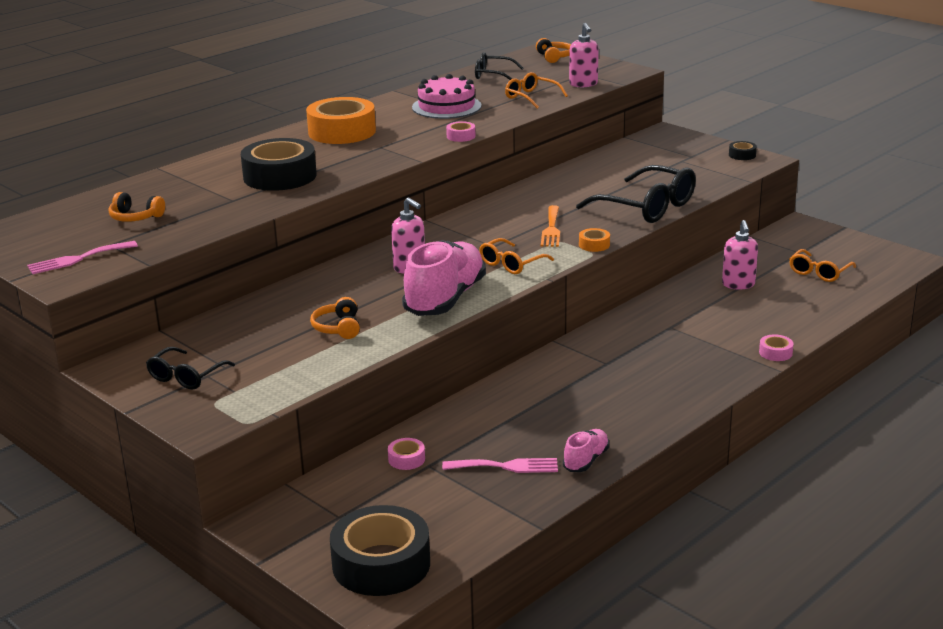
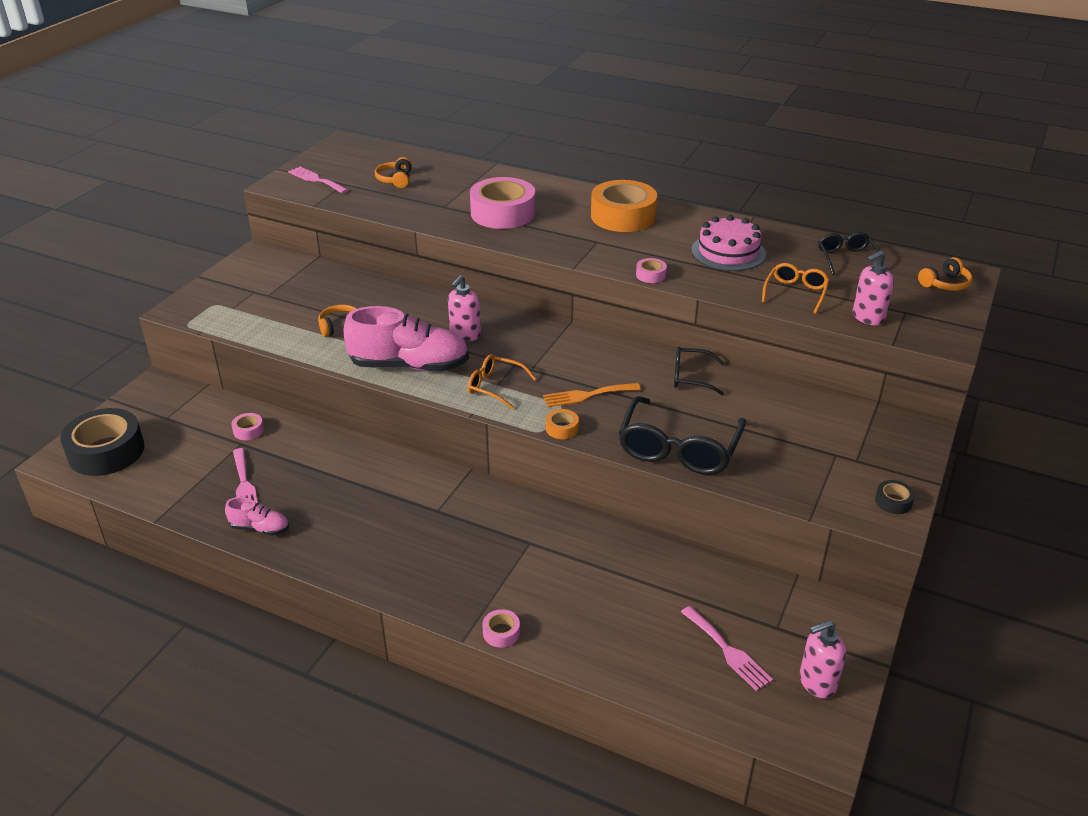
camera: 70 degrees right, 10 degrees up
black glasses [146,347,235,390] -> black glasses moved to [674,347,725,396]
black tape [241,138,317,191] -> pink tape [470,177,535,229]
pink soap dispenser [722,220,758,290] -> pink soap dispenser moved to [799,620,846,698]
orange glasses [789,249,856,282] -> pink fork [681,606,773,691]

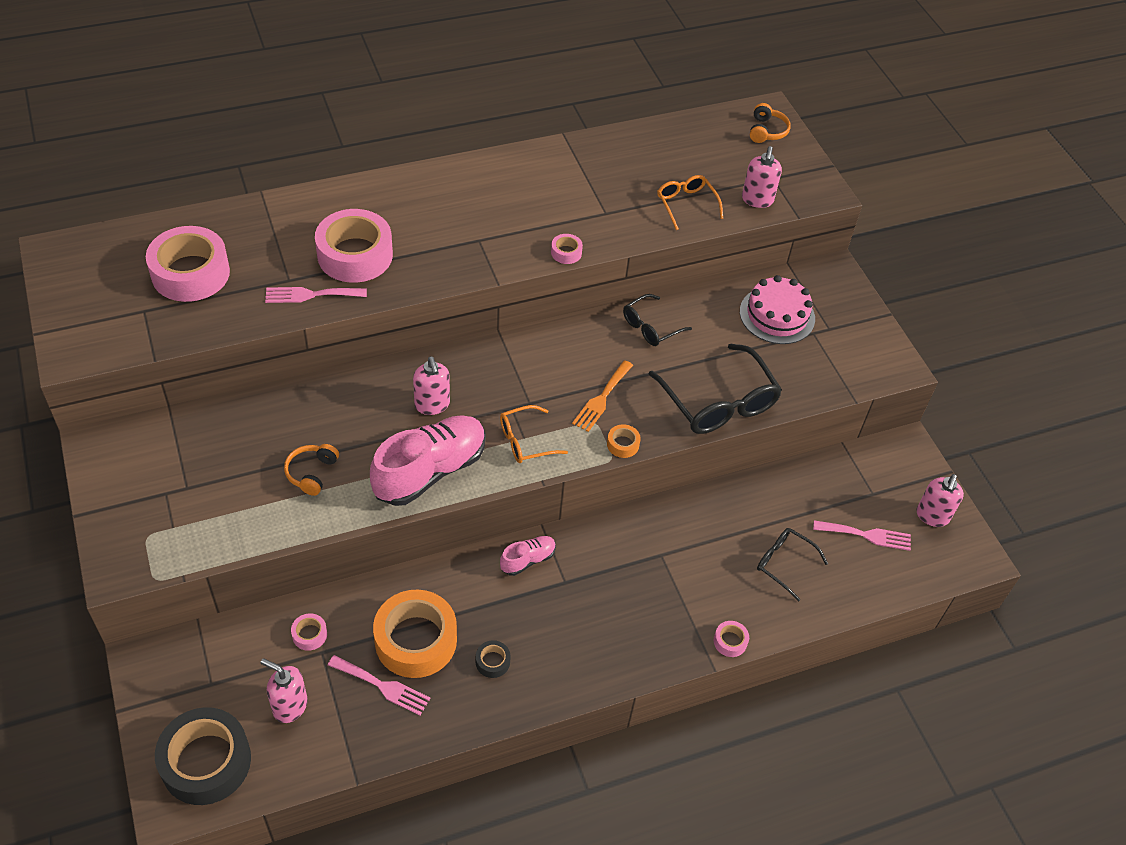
camera: 50 degrees left, 15 degrees up
pink shoe [225,497,289,536] -> pink shoe moved to [500,536,556,576]
pink fork [288,167,348,194] -> pink fork moved to [265,287,367,303]
orange headphones [375,157,412,188] -> pink tape [146,226,230,302]
orange tape [591,180,657,232] -> orange tape moved to [373,590,457,678]
pink cake [692,215,766,271] -> pink cake moved to [740,275,815,344]
black glasses [819,232,880,275] -> black glasses moved to [757,528,828,602]
black tape [875,480,915,514] -> black tape moved to [476,640,511,678]
none -> pink soap dispenser [261,658,308,723]

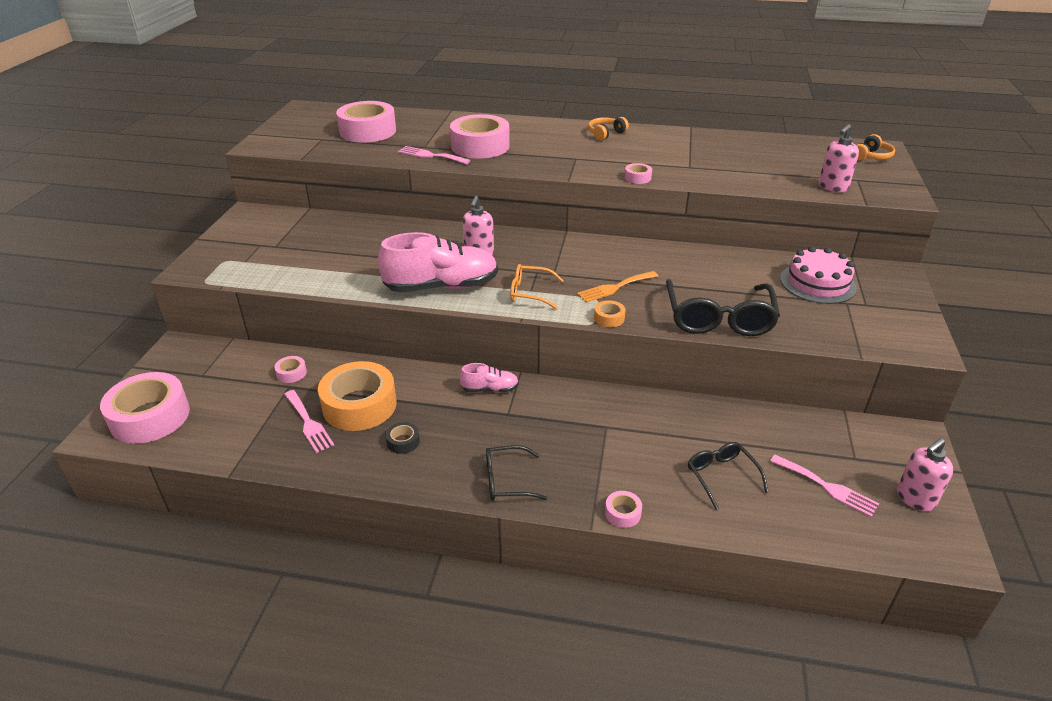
camera: 35 degrees right, 15 degrees down
black tape [155,707,251,805] -> pink tape [100,372,190,444]
pink soap dispenser [261,658,308,723] -> none
orange headphones [284,444,339,496] -> orange headphones moved to [588,117,629,141]
black glasses [623,294,692,346] -> black glasses moved to [486,445,547,501]
orange glasses [657,175,723,230] -> none

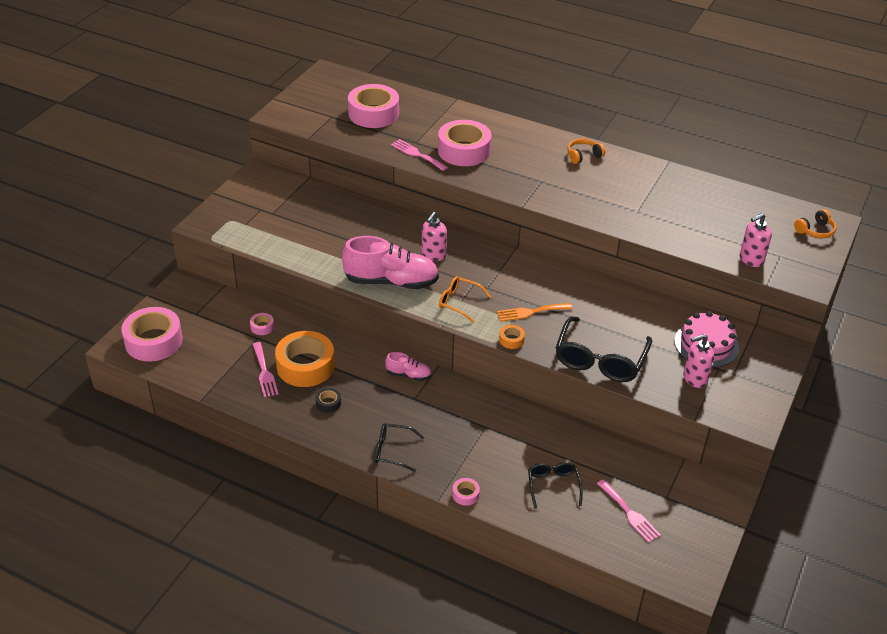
camera: 15 degrees right, 5 degrees up
pink tape [625,163,652,184] -> none
pink soap dispenser [897,438,954,512] -> pink soap dispenser moved to [683,334,714,388]

